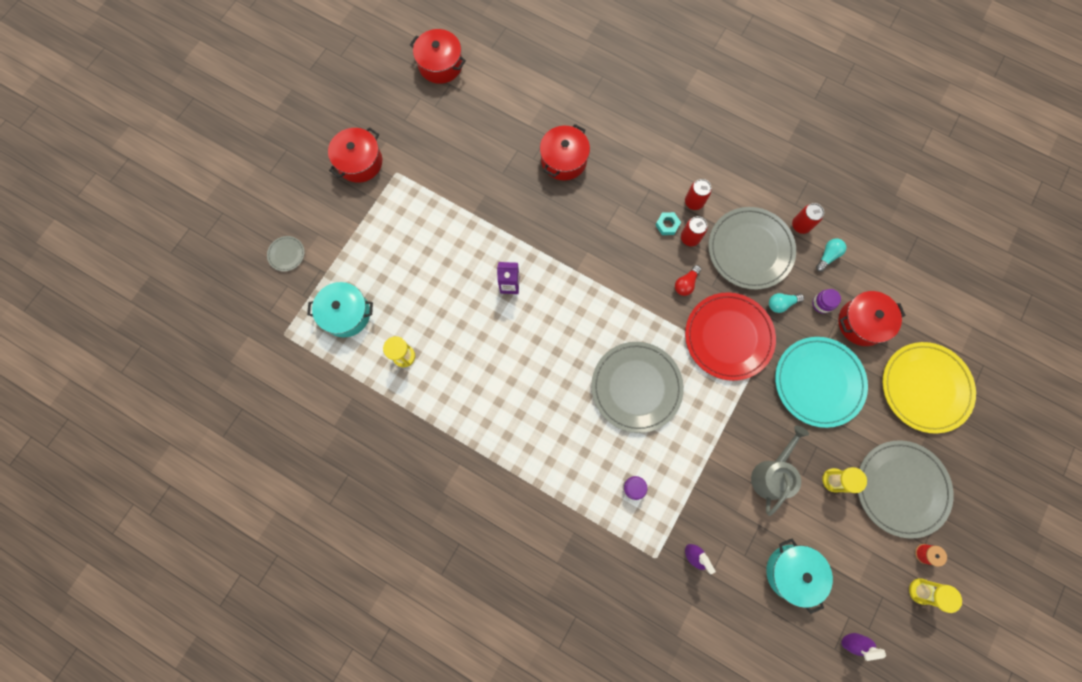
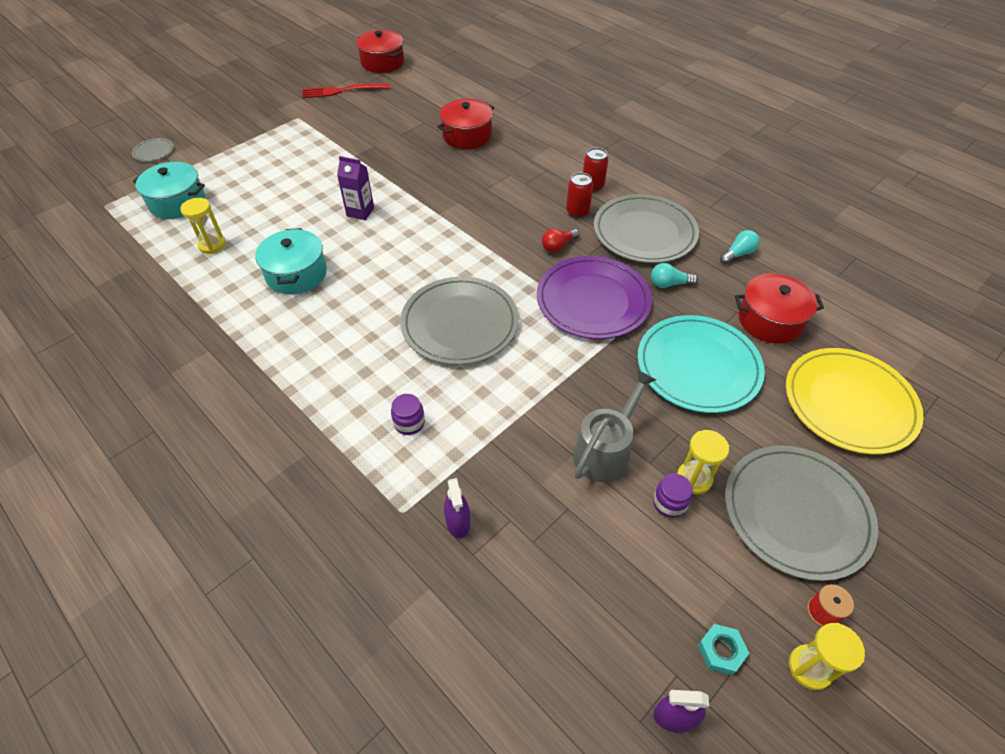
camera: 15 degrees right, 25 degrees down
red pot [328,127,382,183] -> none
turquoise nut [655,212,681,235] -> turquoise nut moved to [698,624,749,675]
red plate [685,292,776,381] -> purple plate [537,256,652,339]
turquoise pot [766,539,833,614] -> turquoise pot moved to [255,228,327,294]
red can [792,203,824,234] -> none
purple jar [812,289,841,314] -> purple jar moved to [653,474,693,518]
none -> red fork [302,83,390,98]

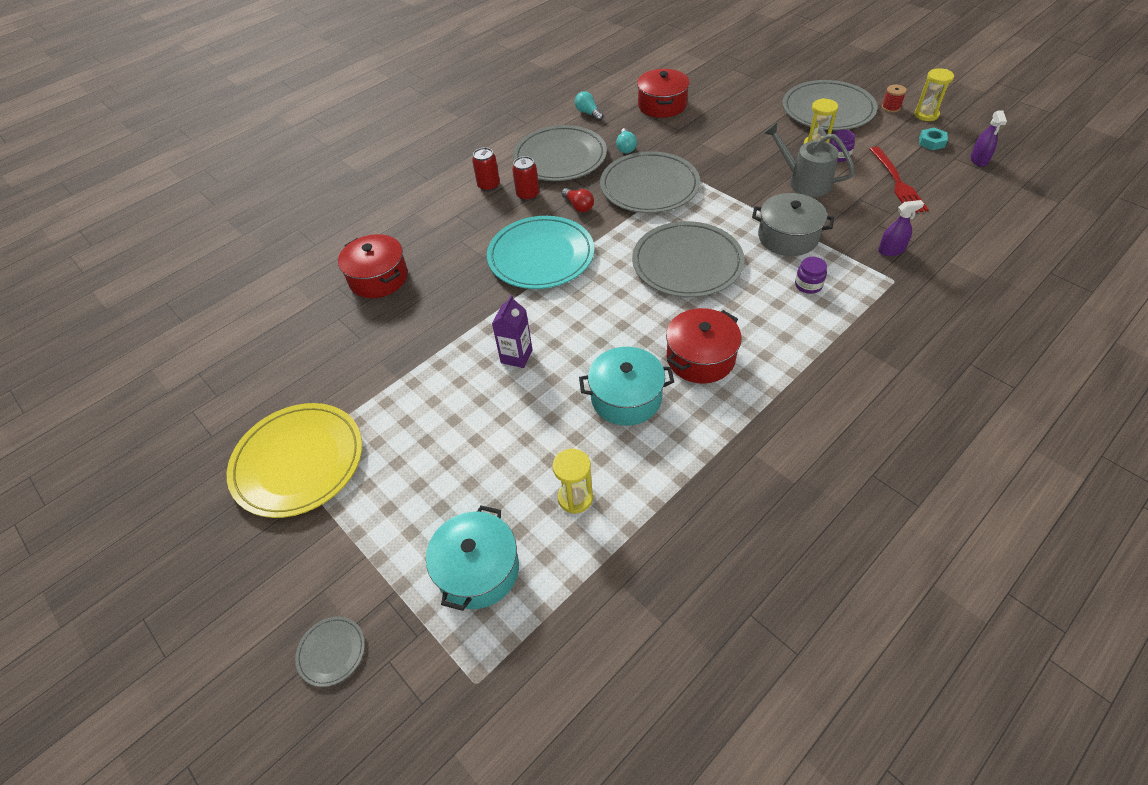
camera: 85 degrees left, 0 degrees up
red fork [302,83,390,98] -> red fork moved to [870,146,929,213]
red pot [356,30,404,73] -> red pot moved to [666,308,742,384]
purple plate [537,256,652,339] -> grey plate [600,151,700,213]
turquoise plate [637,315,765,413] -> turquoise plate moved to [487,216,594,289]
yellow plate [786,348,924,454] -> yellow plate moved to [227,403,362,518]
none -> grey pot [752,193,834,256]

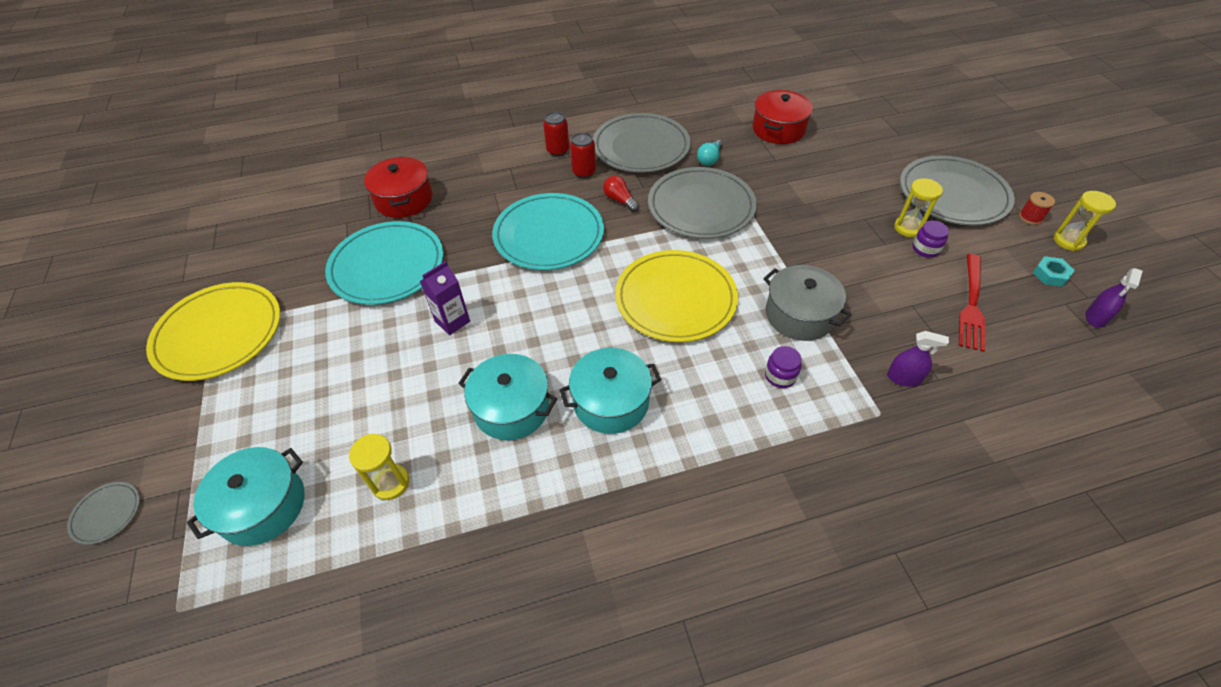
camera: 25 degrees right, 0 degrees up
red light bulb [561,188,594,212] -> red light bulb turned 150 degrees clockwise [603,176,639,212]
turquoise light bulb [575,91,603,121] -> none
grey plate [632,221,745,297] -> yellow plate [615,250,738,342]
red pot [666,308,742,384] -> turquoise pot [559,348,661,434]
grey watering can [764,122,855,197] -> none
none -> turquoise plate [325,221,443,305]

